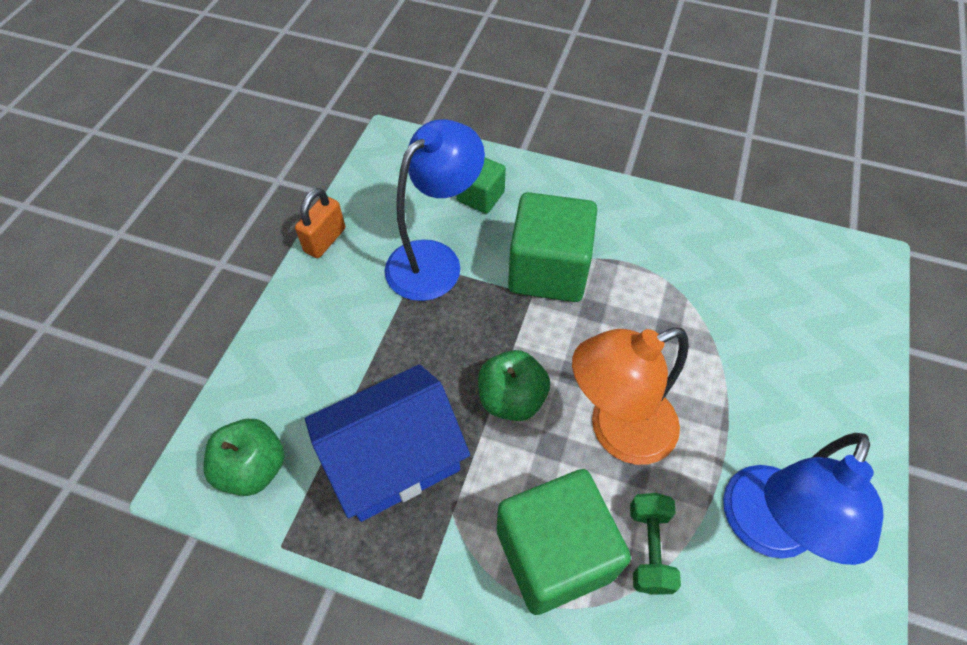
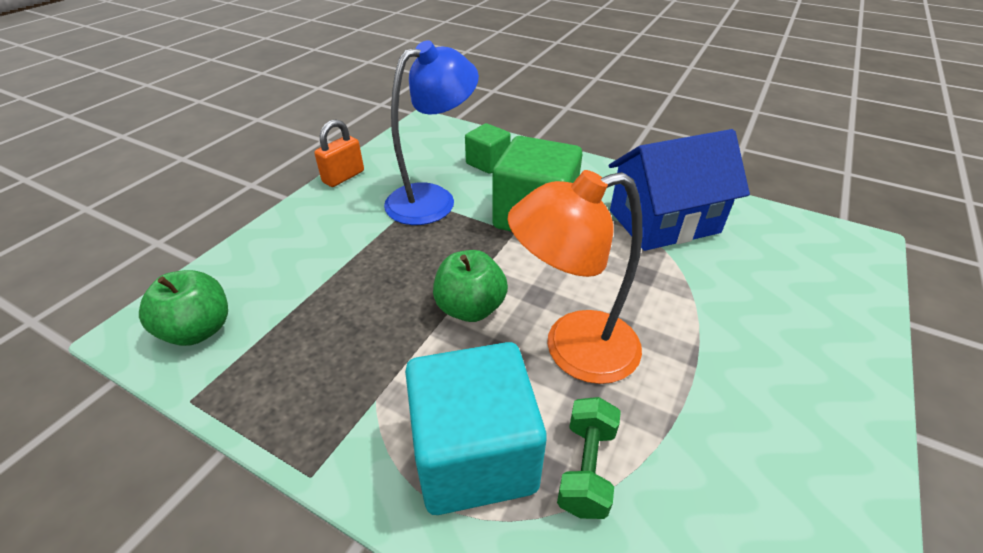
camera: 10 degrees right, 15 degrees down
blue house [305,364,470,522] -> blue house moved to [609,129,750,251]
green cube [497,469,631,615] -> turquoise cube [405,342,547,515]
blue lamp [723,433,884,565] -> none

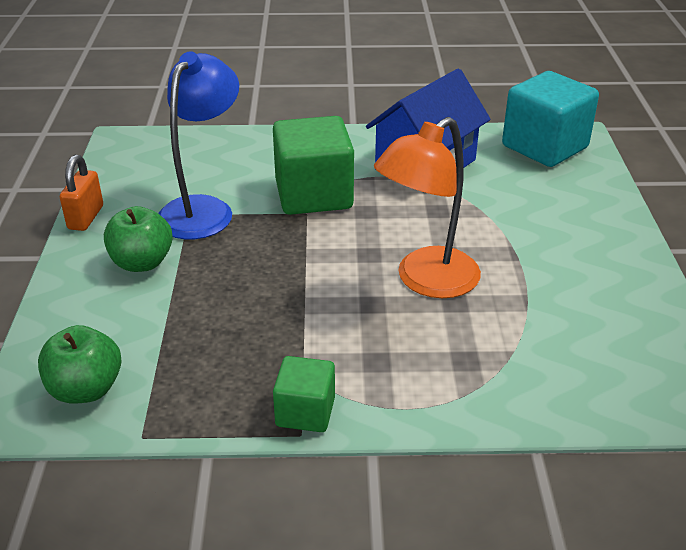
camera: 30 degrees left, 5 degrees down
turquoise cube [405,342,547,515] -> turquoise cube moved to [502,71,599,167]
green apple [433,250,508,322] -> green apple moved to [104,206,173,272]
green cube [465,123,511,174] -> green cube moved to [273,356,335,432]
green dumbbell [557,397,621,519] -> none

